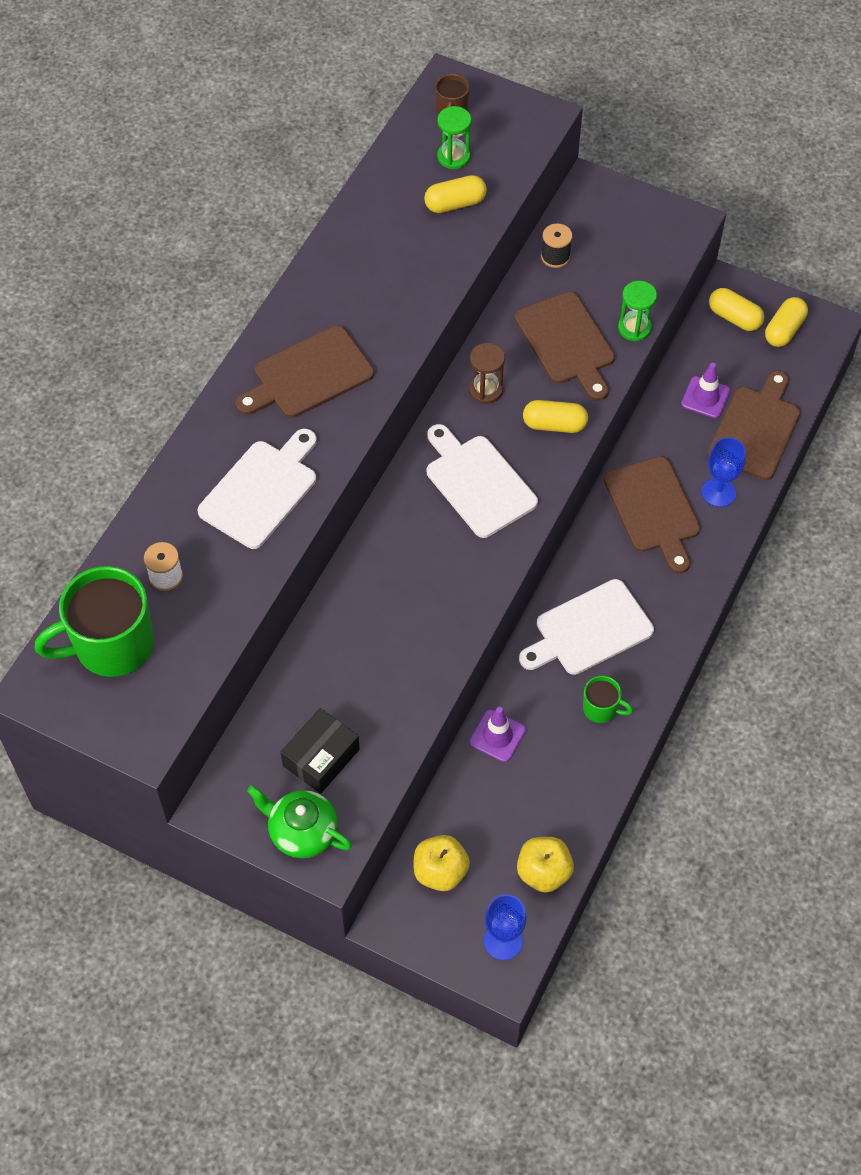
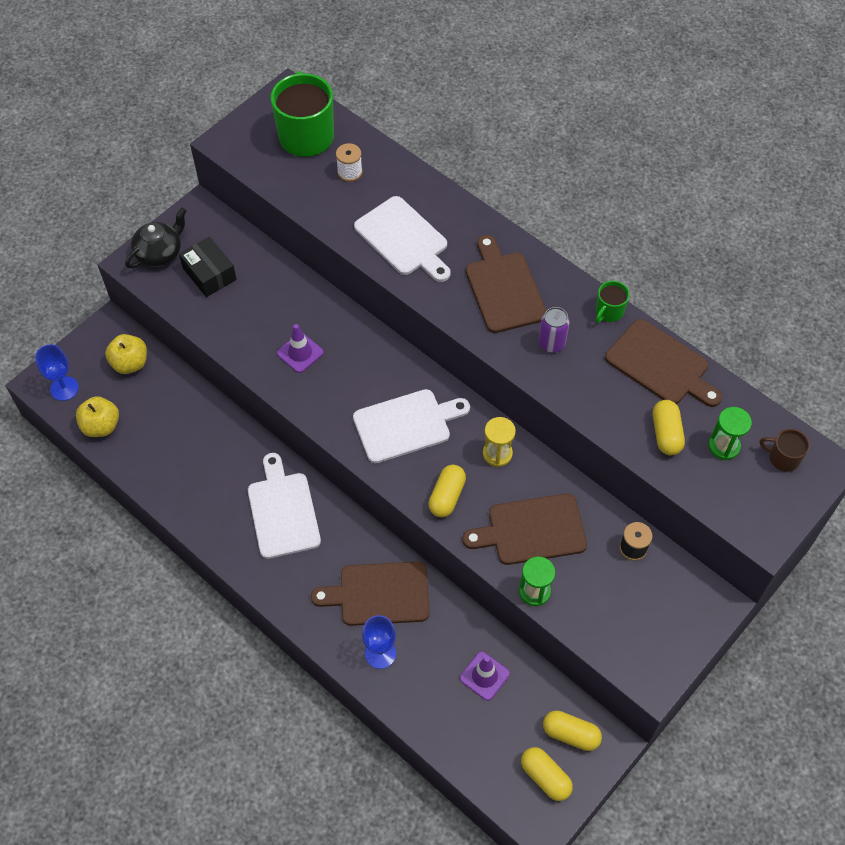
camera: 105 degrees right, 0 degrees up
green teapot [247,785,352,858] -> black teapot [125,207,187,268]
brown hourglass [469,343,505,404] -> yellow hourglass [483,417,516,467]
purple traffic cone [469,707,526,762] -> purple traffic cone moved to [277,324,324,373]
green mug [583,676,633,723] -> green mug moved to [596,281,630,323]
brown cutting board [707,371,801,480] -> brown cutting board moved to [605,319,722,407]
yellow capsule [709,288,764,331] -> yellow capsule turned 60 degrees clockwise [543,710,602,751]
none -> purple can [539,307,570,353]

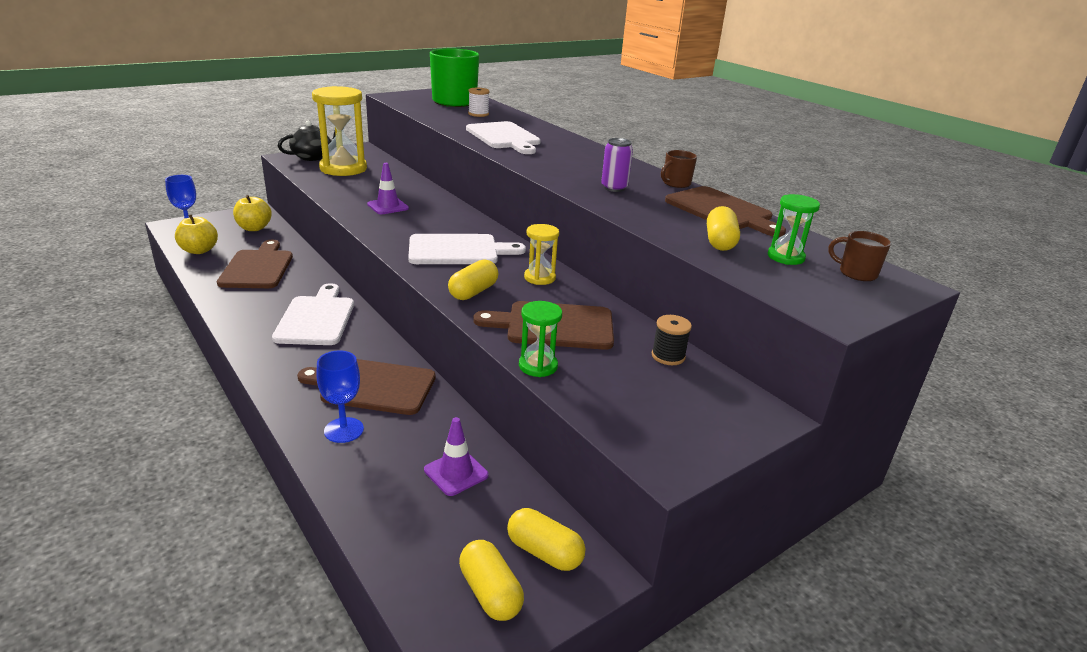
camera: 10 degrees right, 30 degrees down
black box [179,237,237,297] -> yellow hourglass [312,86,367,176]
brown cutting board [466,235,547,333] -> brown cutting board moved to [217,240,293,288]
green mug [596,281,630,323] -> brown mug [661,150,697,188]

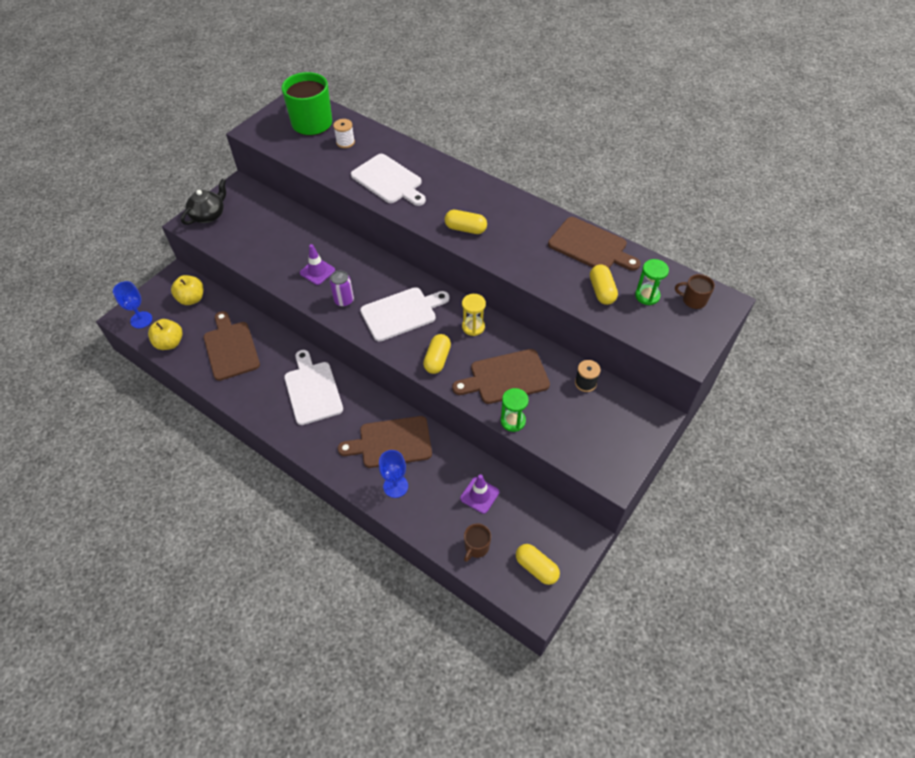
camera: 15 degrees left, 25 degrees up
yellow hourglass [312,86,367,176] -> none
yellow capsule [507,508,585,571] -> yellow capsule moved to [445,210,487,234]
purple can [601,138,633,192] -> purple can moved to [330,270,354,307]
brown mug [661,150,697,188] -> brown mug moved to [464,523,491,562]

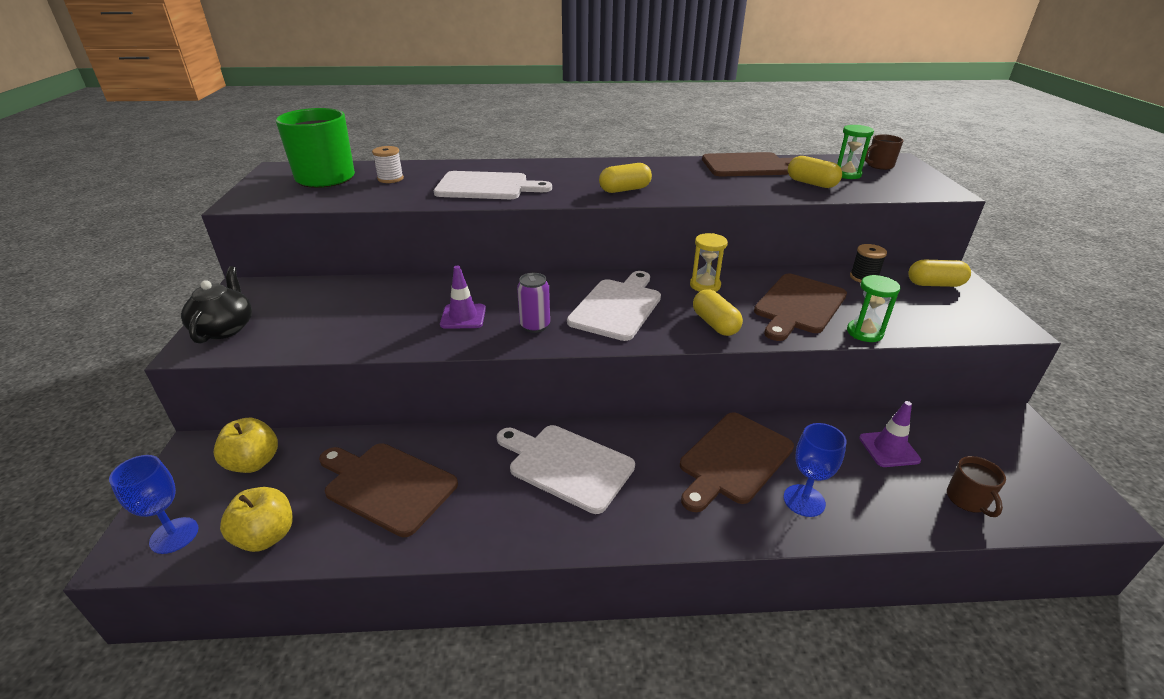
camera: 40 degrees left, 20 degrees down
yellow capsule [516,544,560,585] -> yellow capsule moved to [909,260,971,287]

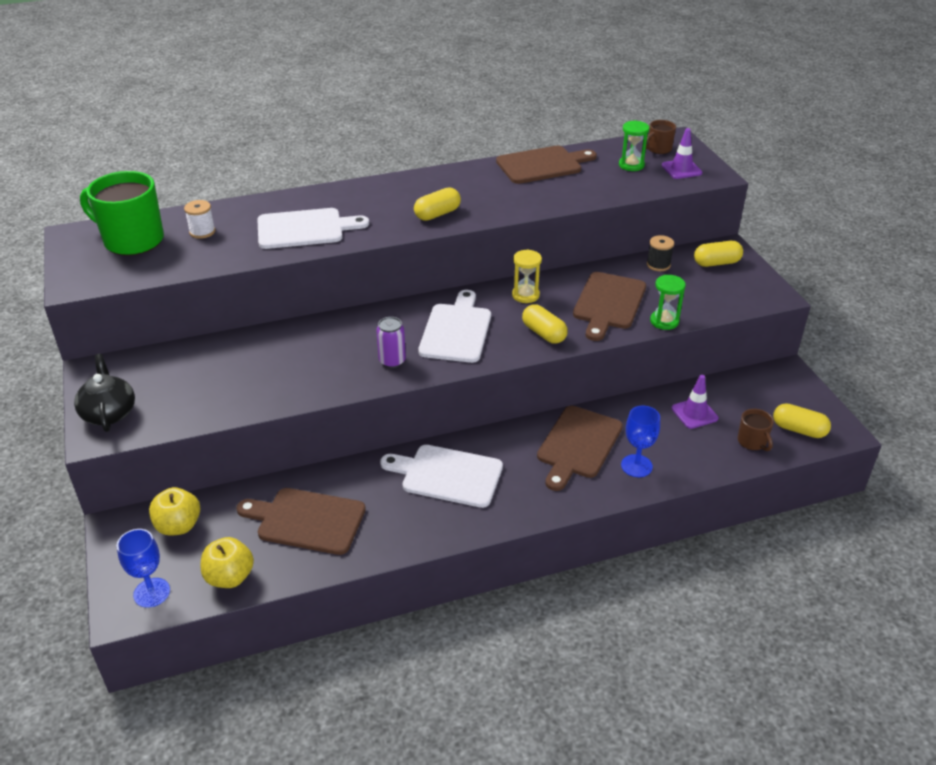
camera: 15 degrees left, 5 degrees up
purple traffic cone [440,266,486,329] -> purple traffic cone moved to [662,128,702,179]
yellow capsule [788,156,842,188] -> yellow capsule moved to [773,403,831,438]

